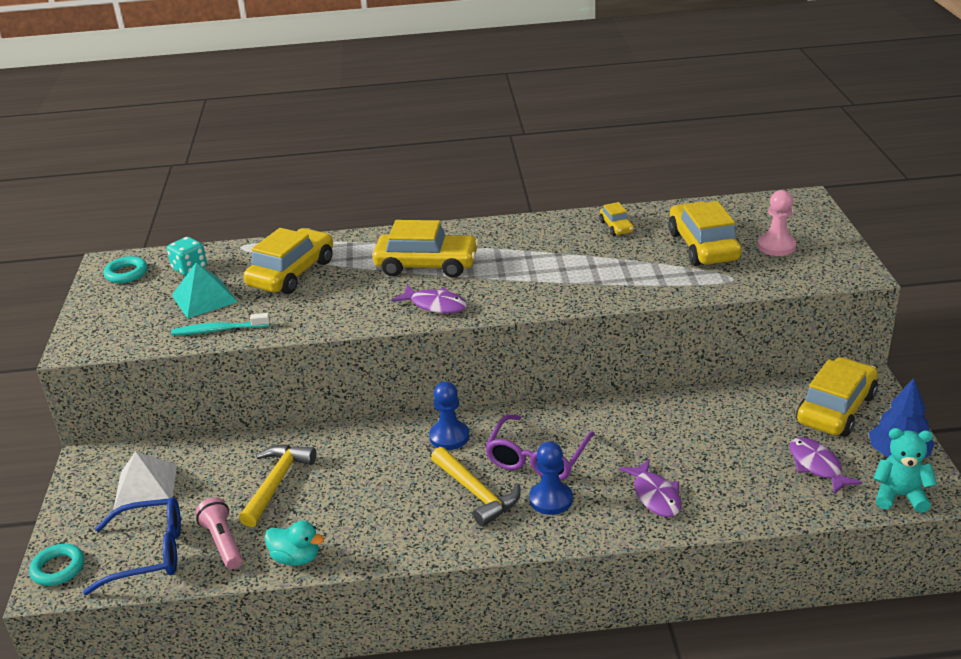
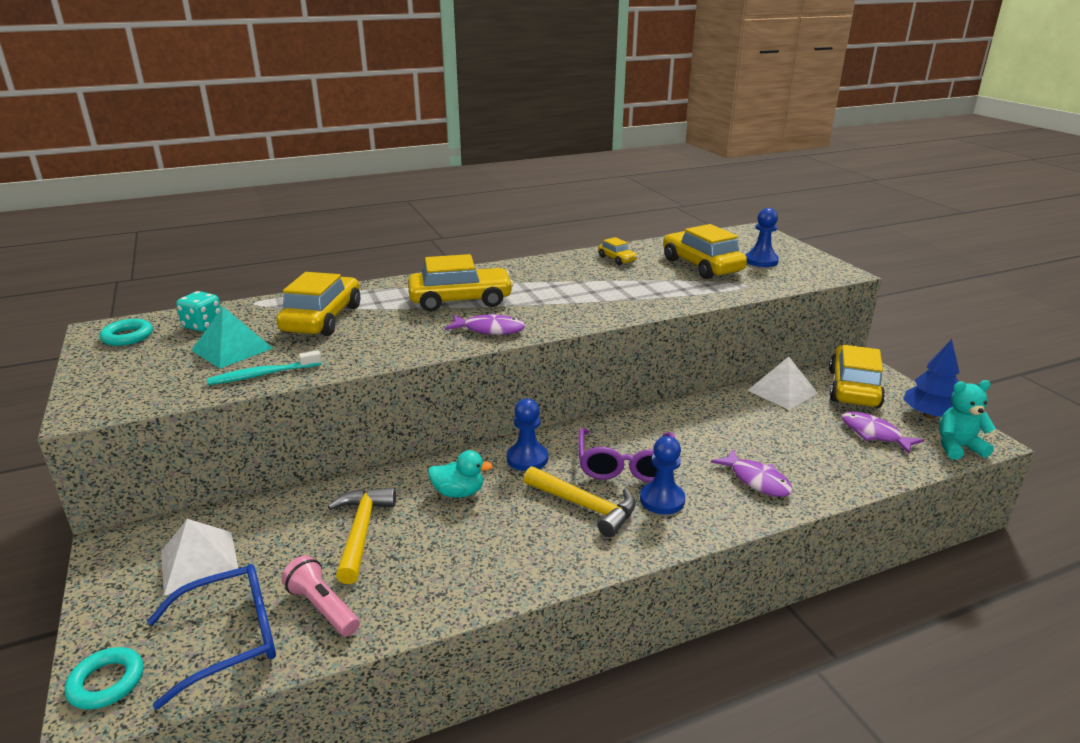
camera: 20 degrees left, 5 degrees down
turquoise duck [265,521,324,566] -> turquoise duck moved to [428,450,493,498]
pink pawn [758,190,796,256] -> blue pawn [745,208,779,267]
none -> white pyramid [747,357,818,410]

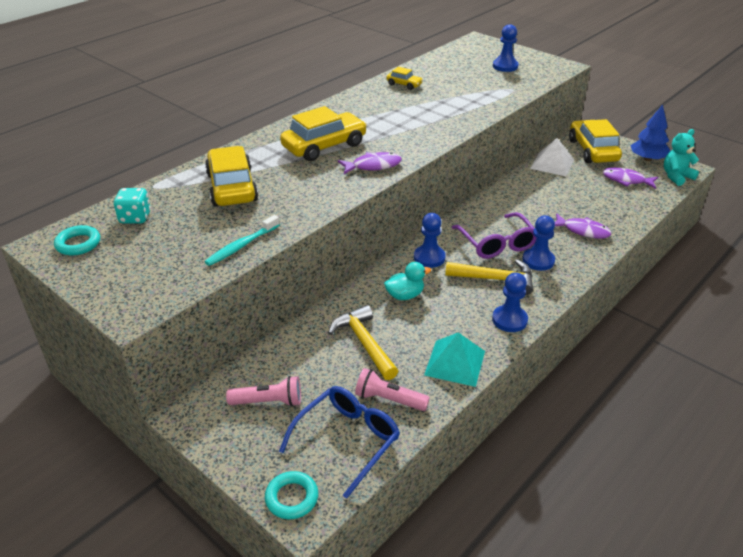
camera: 25 degrees left, 10 degrees up
white pyramid [161,519,238,596] -> pink flashlight [226,376,301,407]
turquoise pyramid [192,307,273,369] -> turquoise pyramid moved to [424,332,485,387]
yellow car [663,224,747,279] -> none
none -> blue pawn [492,272,528,332]

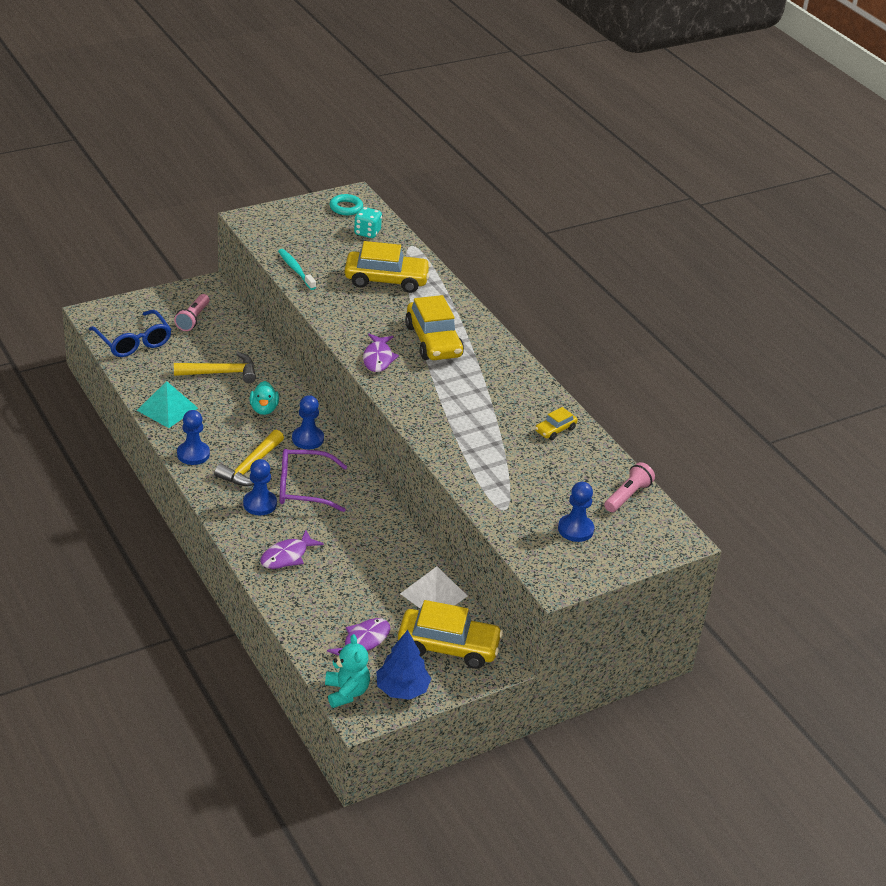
camera: 105 degrees right, 0 degrees up
turquoise ring [265,471,318,519] -> none
pink flashlight [355,368,430,411] -> pink flashlight moved to [604,462,655,512]

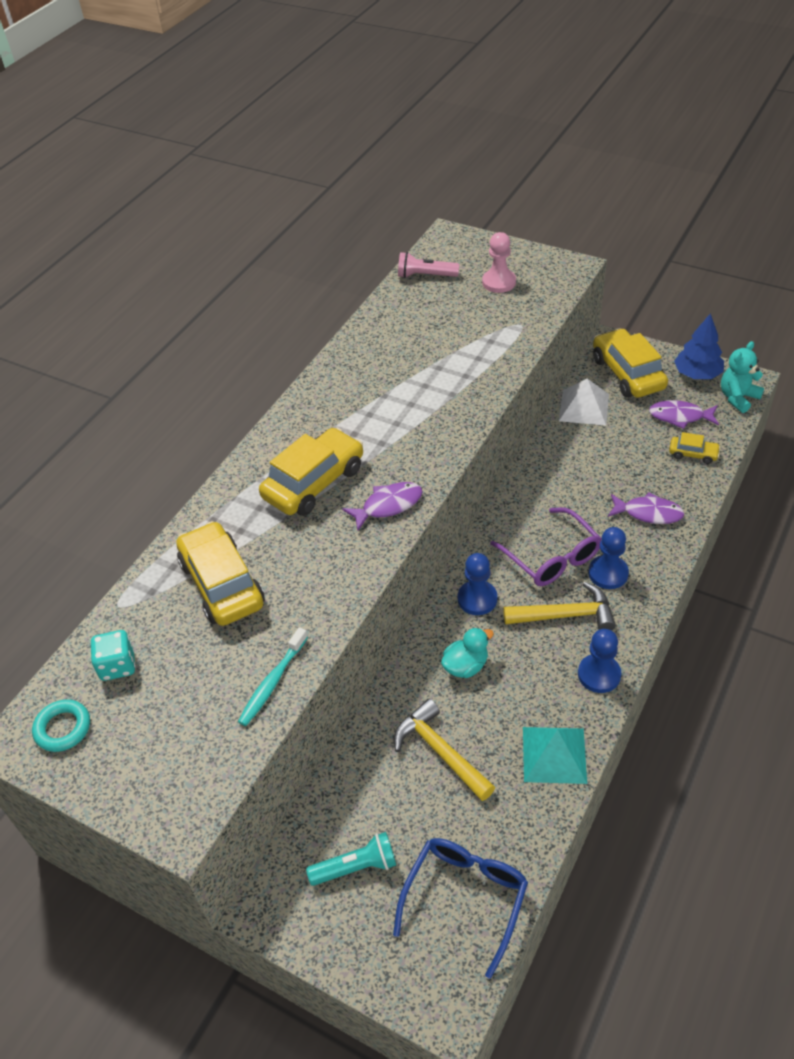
camera: 115 degrees left, 10 degrees up
pink flashlight [174,294,210,331] -> turquoise flashlight [306,832,396,886]
yellow car [535,407,577,440] -> yellow car moved to [669,432,721,464]
blue pawn [558,482,594,542] -> pink pawn [482,232,516,293]

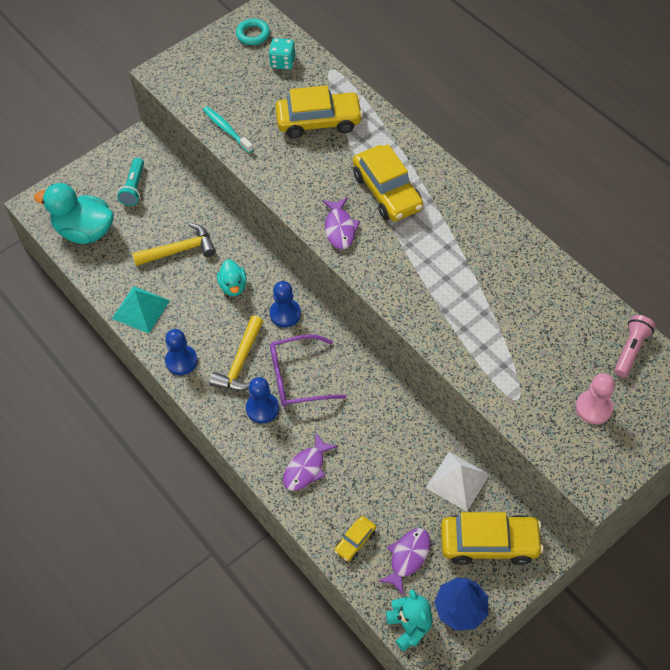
camera: 110 degrees right, 10 degrees up
blue glasses [393,838,528,979] -> turquoise duck [34,183,114,244]

